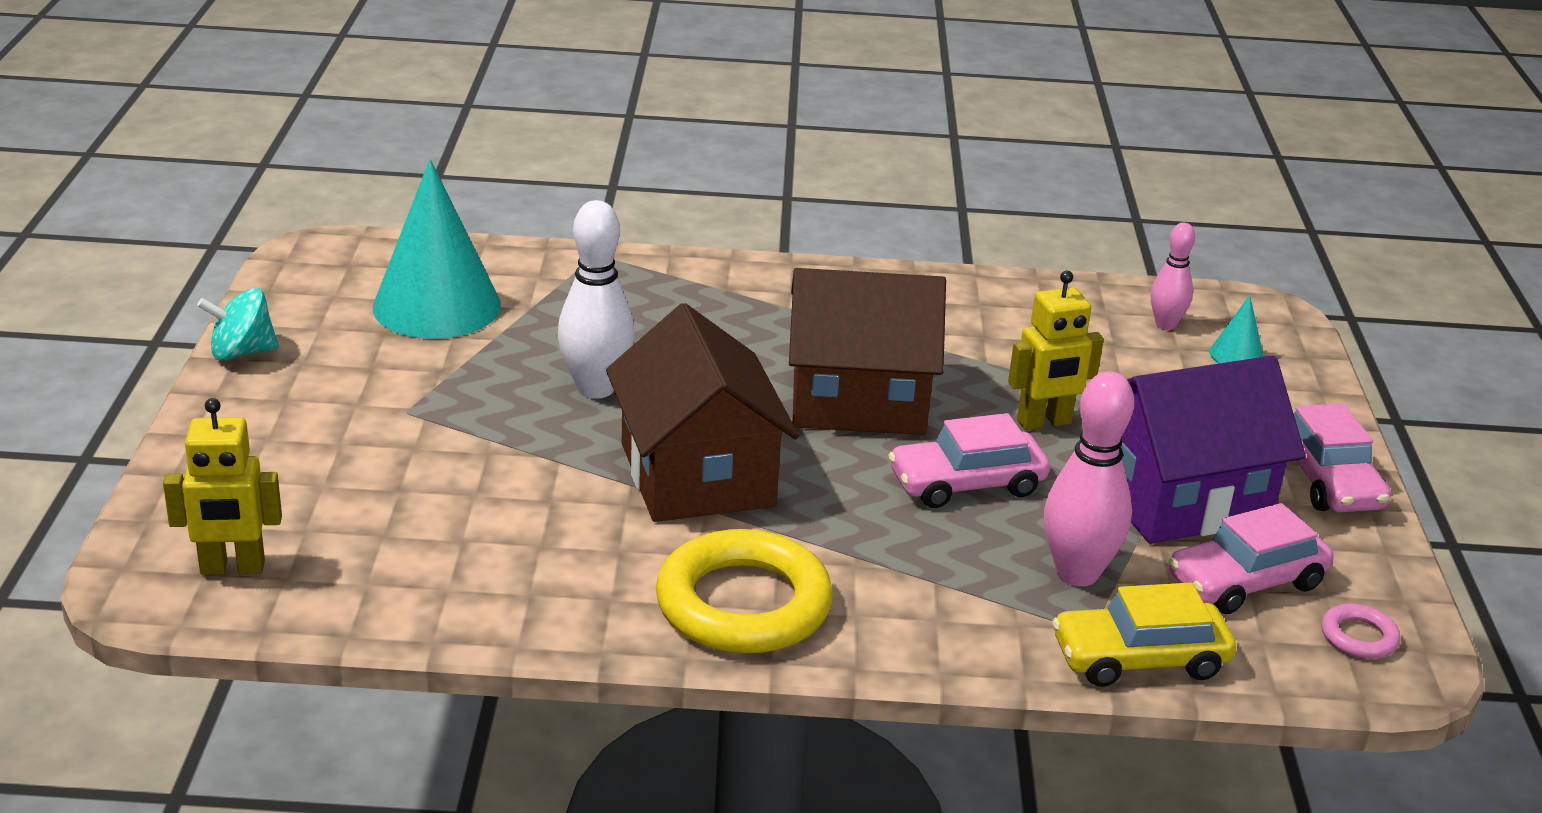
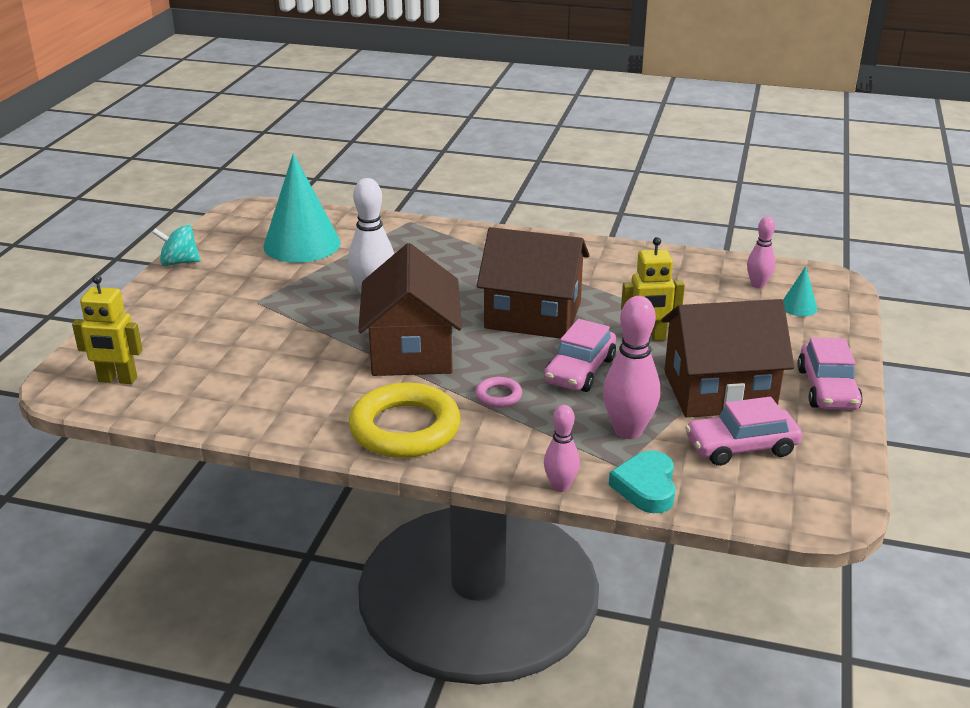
camera: 15 degrees right, 0 degrees up
pink car [888,413,1050,508] -> pink car turned 60 degrees counterclockwise [544,319,616,392]
yellow car [1052,583,1236,687] -> turquoise heart [609,450,676,513]
purple house [1121,356,1306,544] -> brown house [661,299,794,417]
pink ring [1321,603,1400,659] -> pink ring moved to [476,377,522,408]
none -> pink bowling pin [544,405,580,492]

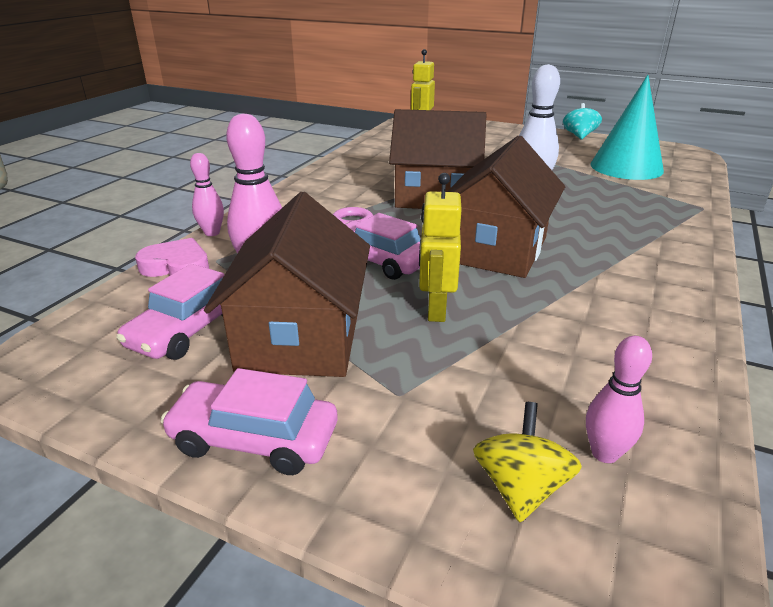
camera: 100 degrees right, 0 degrees up
yellow ring [349,382,461,458] -> none
turquoise heart [609,450,676,513] -> pink heart [135,238,209,277]
pink car [685,397,802,466] -> pink car turned 150 degrees counterclockwise [116,264,224,360]
turquoise cone [783,266,817,316] -> yellow spinning top [473,402,582,522]

